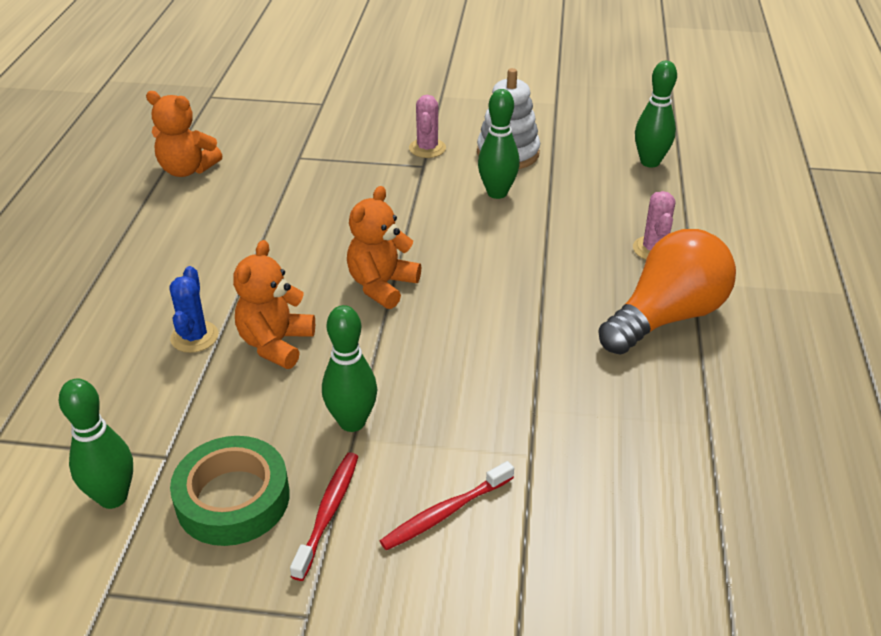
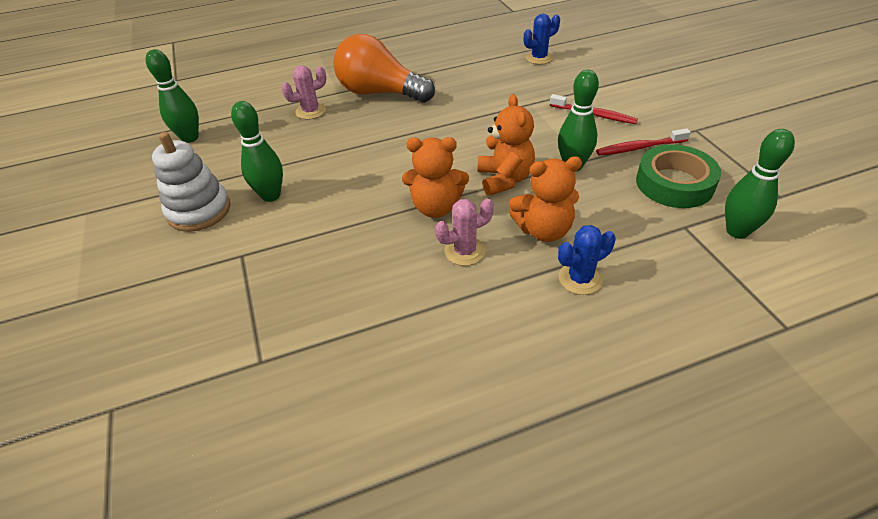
camera: 115 degrees left, 5 degrees up
orange teddy bear [146,91,223,177] -> orange teddy bear moved to [478,94,535,196]
pink cactus [409,95,446,158] -> pink cactus moved to [435,198,494,266]
none -> blue cactus [524,14,560,65]

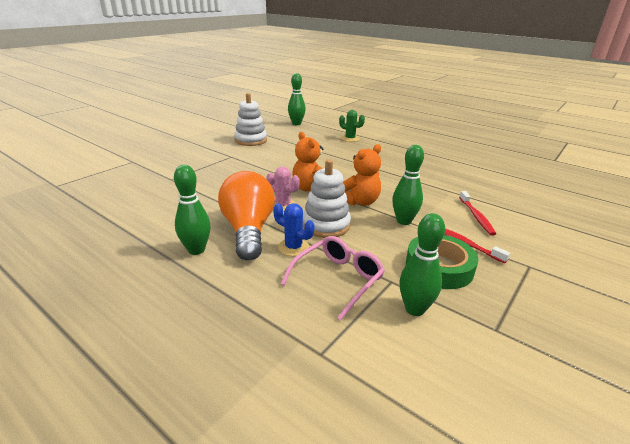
camera: 55 degrees right, 15 degrees down
green bowling pin [231,101,283,202] -> green bowling pin moved to [174,165,211,255]
pink cactus [281,65,326,120] -> green cactus [339,110,365,142]
orange light bulb [333,34,435,102] -> orange light bulb moved to [218,171,275,260]
orange teddy bear [509,156,582,242] -> white stacking toy [303,159,351,238]
blue cactus [524,14,560,65] -> none
none -> pink glasses [281,236,385,320]

